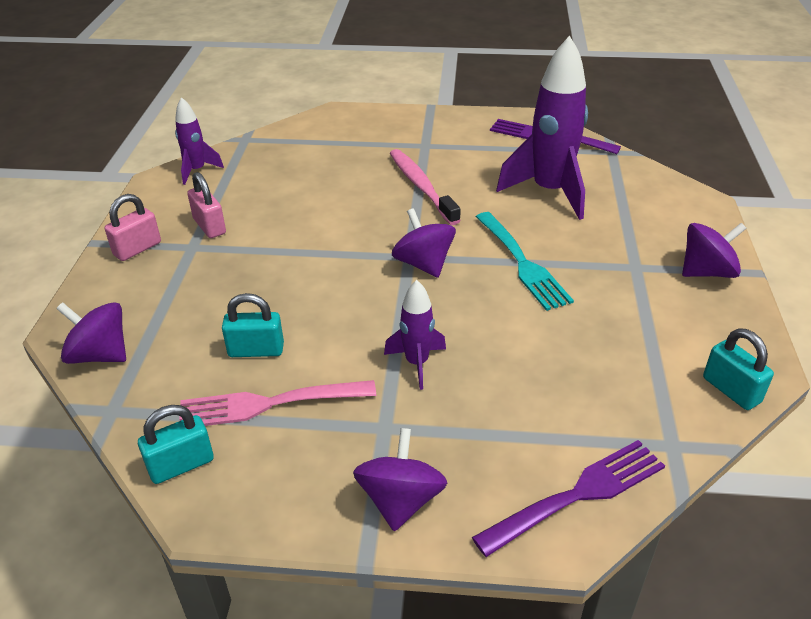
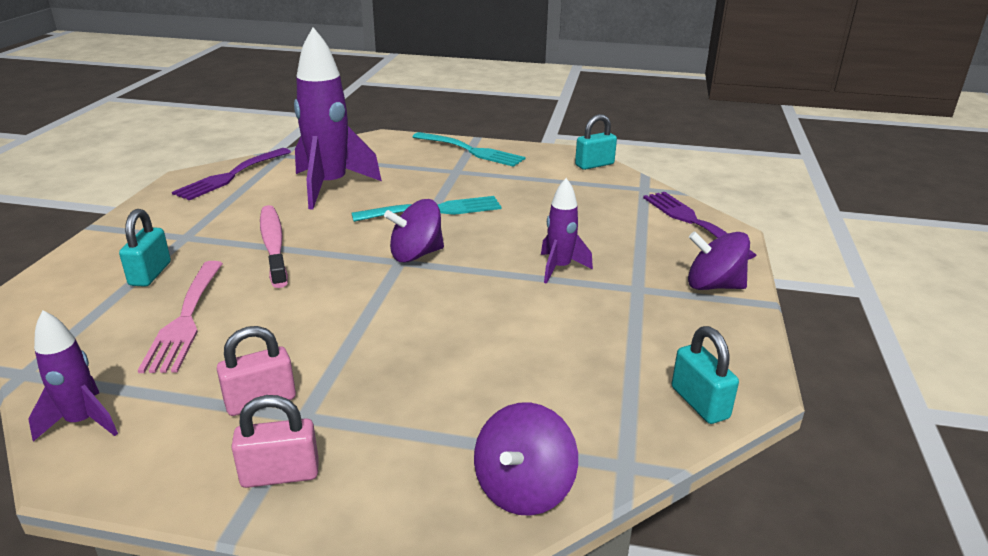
camera: 85 degrees left, 10 degrees down
pink padlock [105,194,161,261] -> pink padlock turned 60 degrees counterclockwise [231,395,319,488]
pink fork [179,380,376,426] -> pink fork moved to [138,261,223,373]
turquoise padlock [222,293,284,357] -> turquoise padlock moved to [119,209,171,287]
pink toothbrush [390,149,461,225] -> pink toothbrush turned 90 degrees clockwise [260,205,288,288]
purple spinning top [682,223,747,278] -> turquoise fork [413,132,526,167]

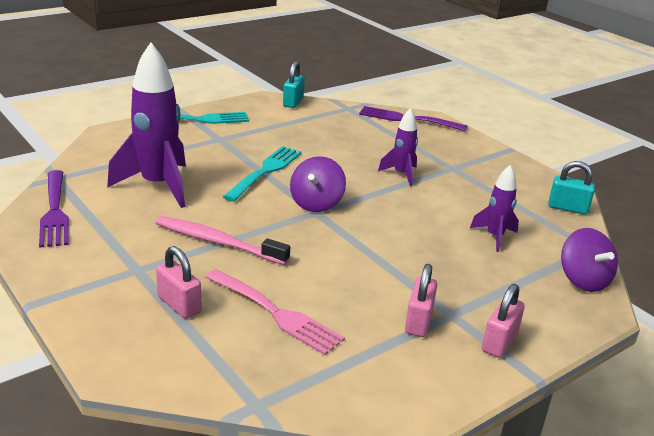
camera: 50 degrees left, 0 degrees up
purple rocket [28,310,118,442] -> purple rocket moved to [470,165,519,252]
turquoise padlock [119,209,171,287] -> pink padlock [156,246,202,319]
purple spinning top [688,231,750,290] -> none

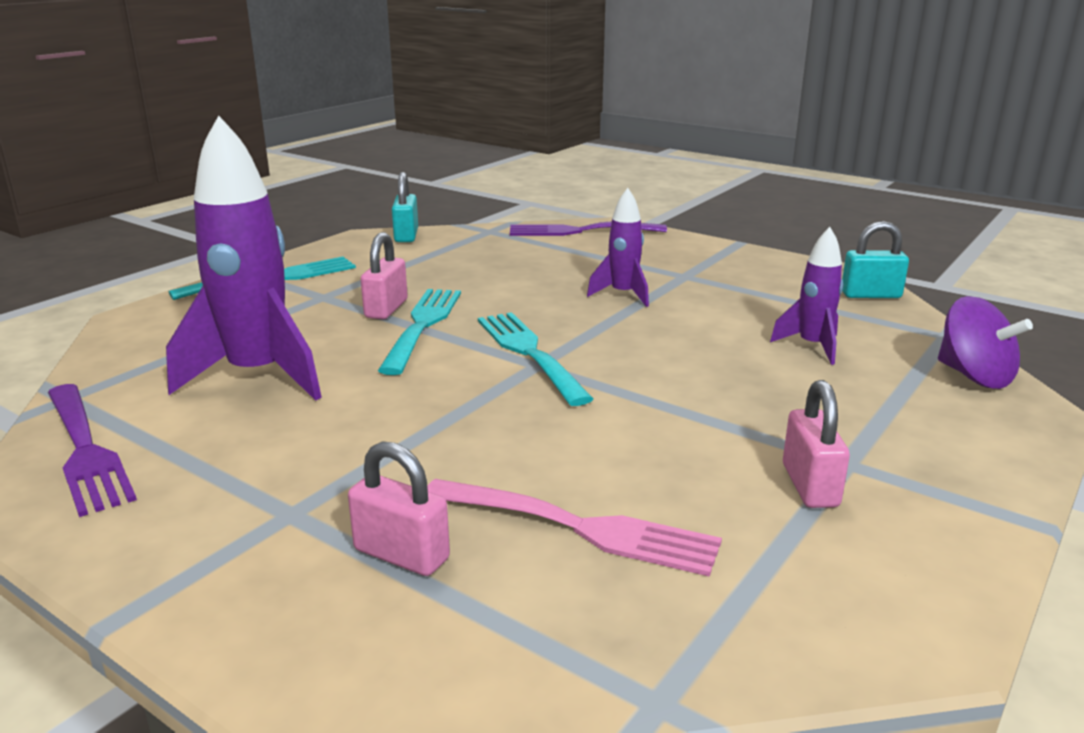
camera: 15 degrees left, 5 degrees down
pink toothbrush [155,216,290,265] -> none
purple spinning top [290,156,346,212] -> turquoise fork [478,312,593,406]
pink padlock [482,284,525,358] -> pink padlock moved to [361,232,408,319]

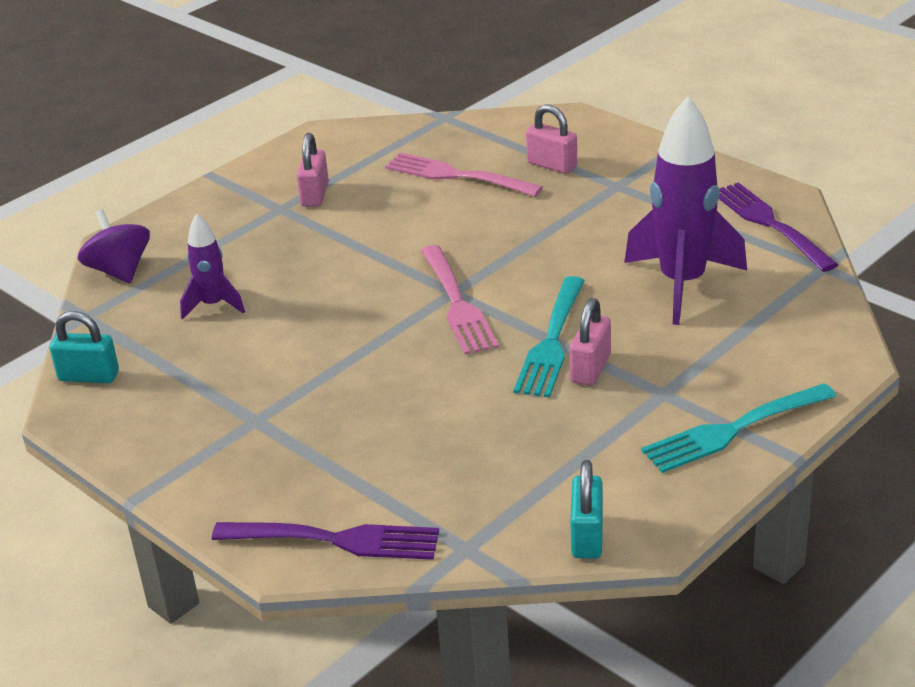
camera: 170 degrees left, 10 degrees up
turquoise fork [478,312,593,406] -> pink fork [421,245,499,355]
purple rocket [587,188,649,307] -> none

